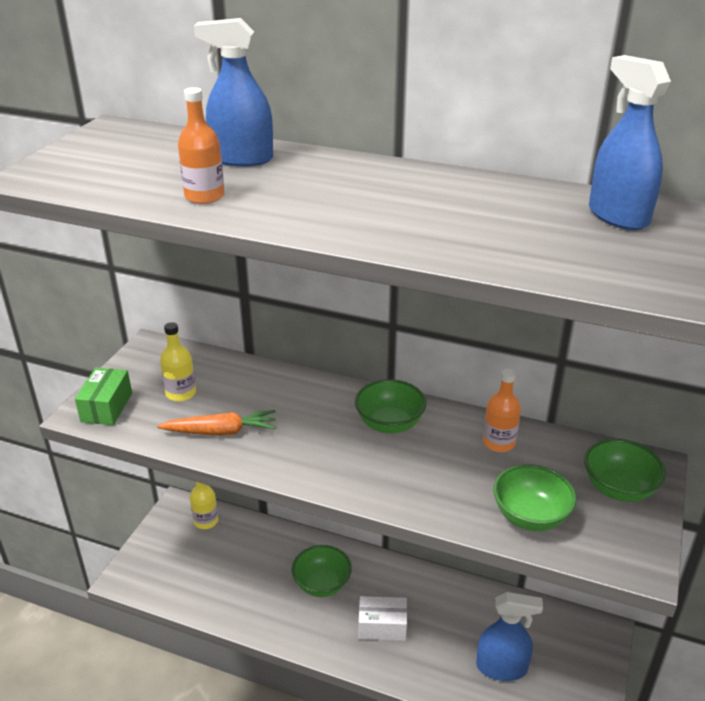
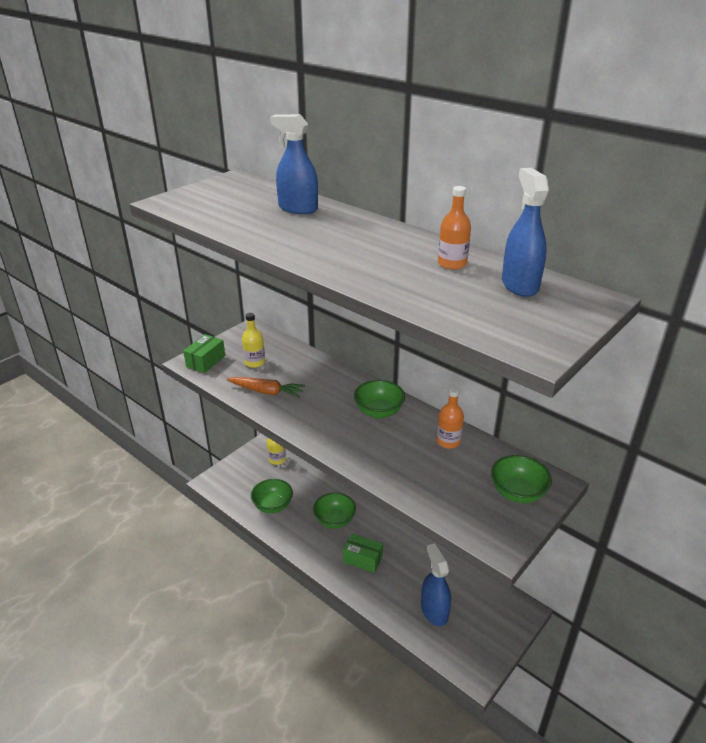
camera: 20 degrees right, 0 degrees up
orange bottle [178,87,225,204] -> orange bottle moved to [438,186,471,270]
white box [359,596,407,641] -> green box [343,534,383,573]
blue spray bottle [476,592,543,681] -> blue spray bottle turned 135 degrees counterclockwise [421,543,451,626]
green bowl [493,464,577,531] -> green bowl moved to [251,479,293,513]

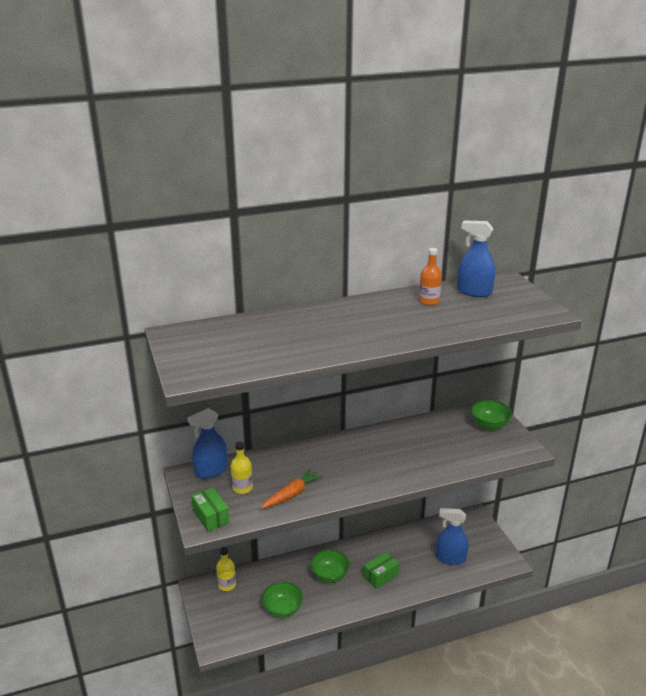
camera: 60 degrees left, 5 degrees down
blue spray bottle [270,114,318,214] -> blue spray bottle moved to [187,408,228,479]
green bowl [354,380,405,418] -> none
orange bottle [437,387,464,449] -> none

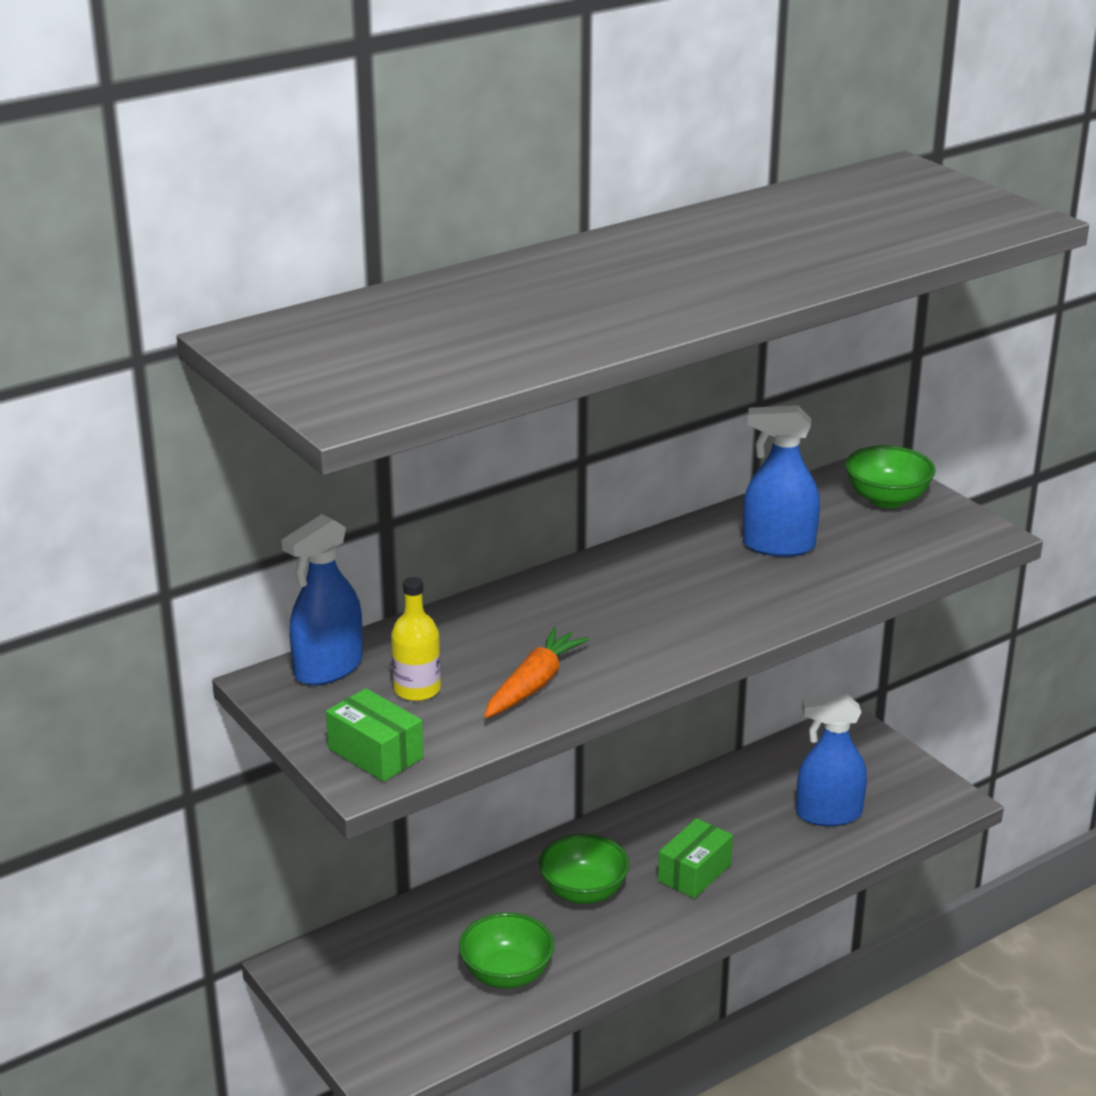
camera: 15 degrees left, 0 degrees up
yellow bottle [216,547,236,591] -> none
orange bottle [419,248,442,305] -> none
blue spray bottle [457,221,495,297] -> blue spray bottle moved to [743,405,820,557]

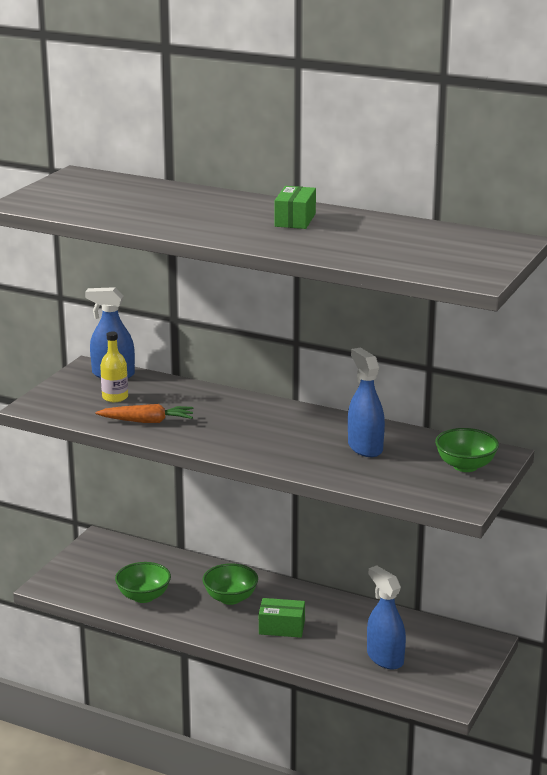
camera: 60 degrees right, 5 degrees down
green box [326,688,424,782] -> green box moved to [275,186,316,229]

